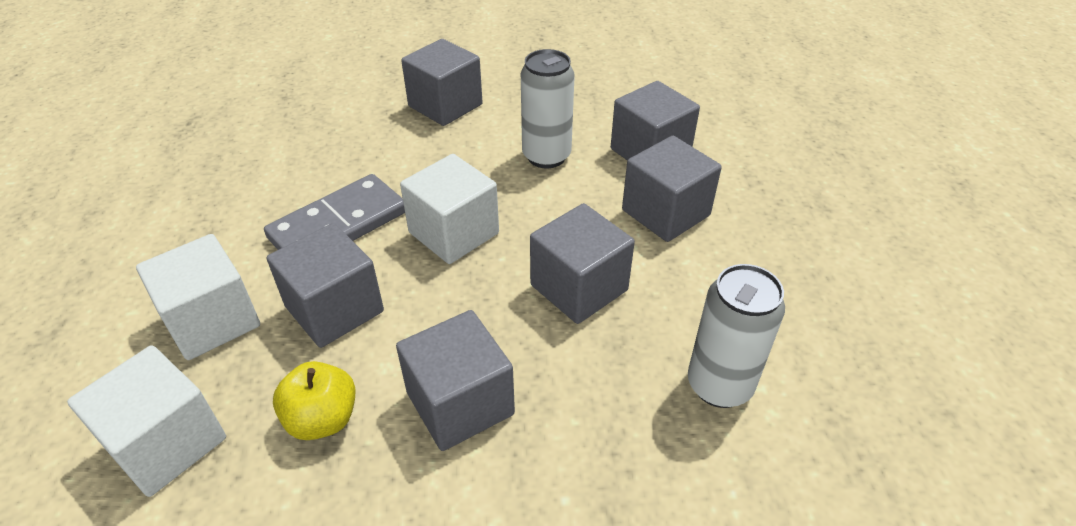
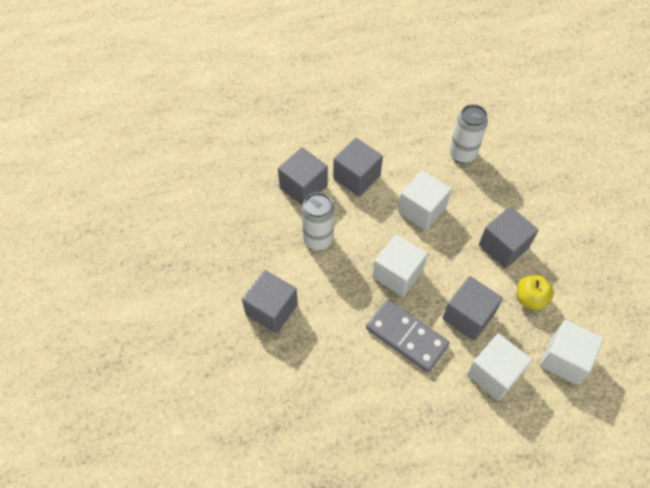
camera: 100 degrees left, 15 degrees up
grey cube [530,203,635,324] -> white cube [398,170,451,231]

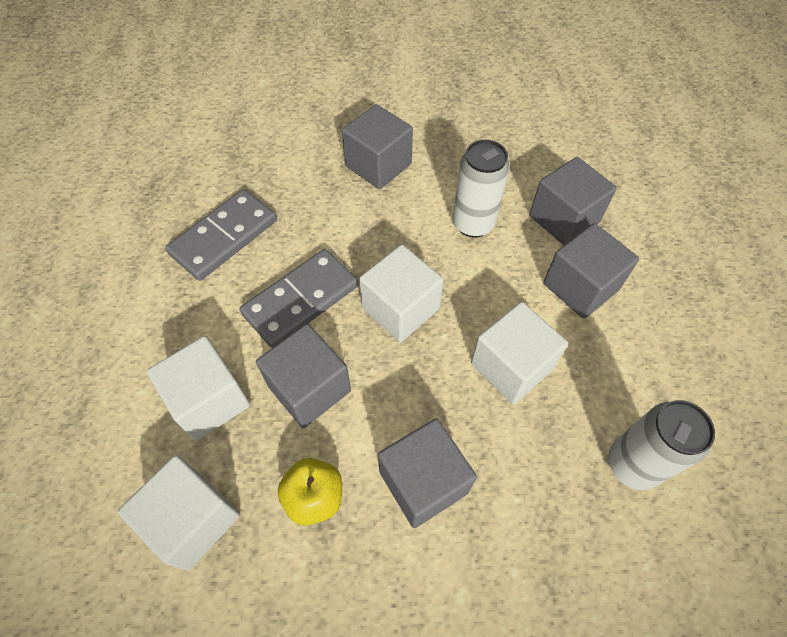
camera: 100 degrees right, 0 degrees up
none -> grey domino [165,189,277,281]

